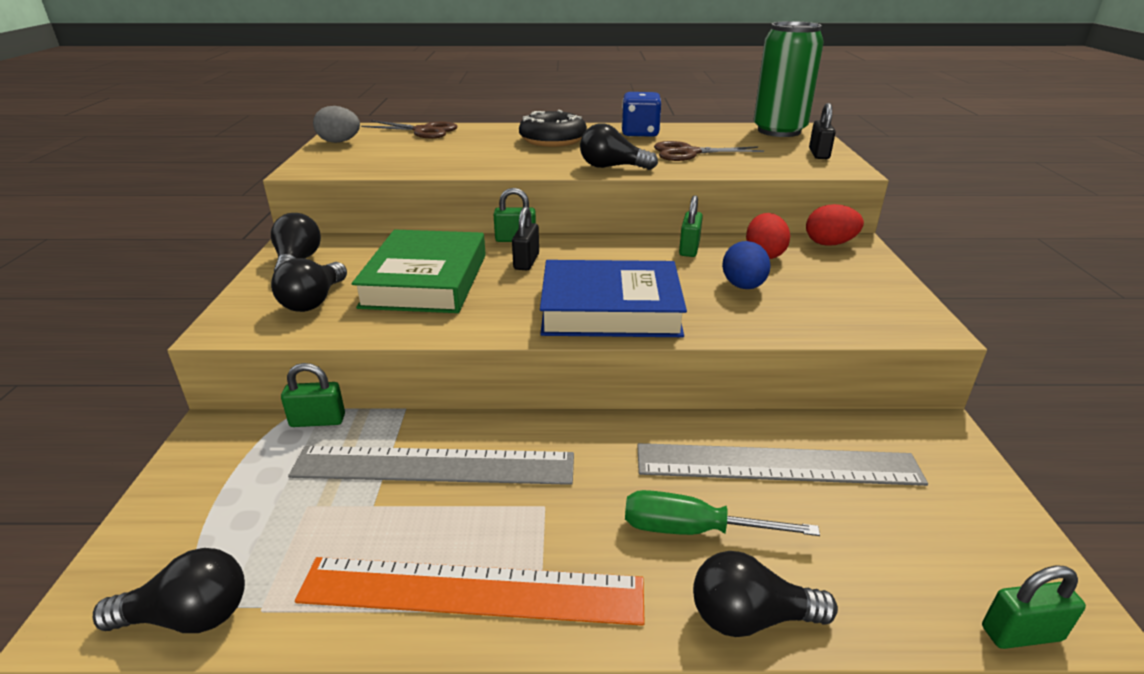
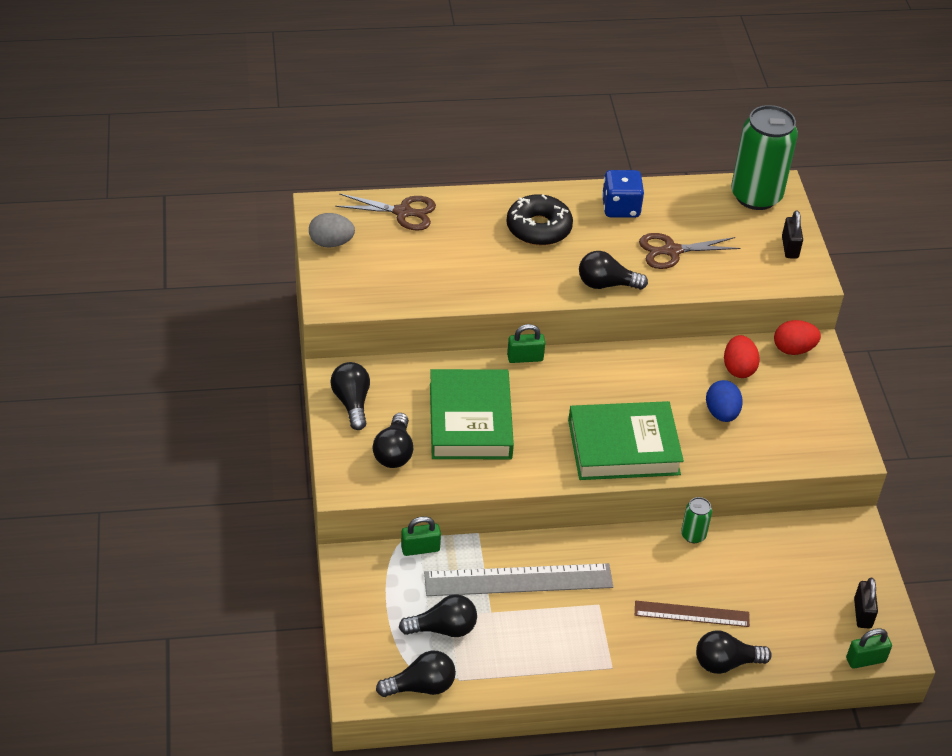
camera: 10 degrees left, 15 degrees up
orange ruler [295,557,645,626] -> none
black padlock [512,207,539,270] -> black padlock moved to [854,578,878,629]
blue book [540,260,687,337] -> green book [568,401,684,480]
green screwdriver [625,490,820,536] -> brown ruler [635,601,750,627]
grey ruler [637,443,928,486] -> none
green padlock [679,195,703,257] -> none
none -> black light bulb [399,594,477,637]
none -> green can [681,497,712,543]

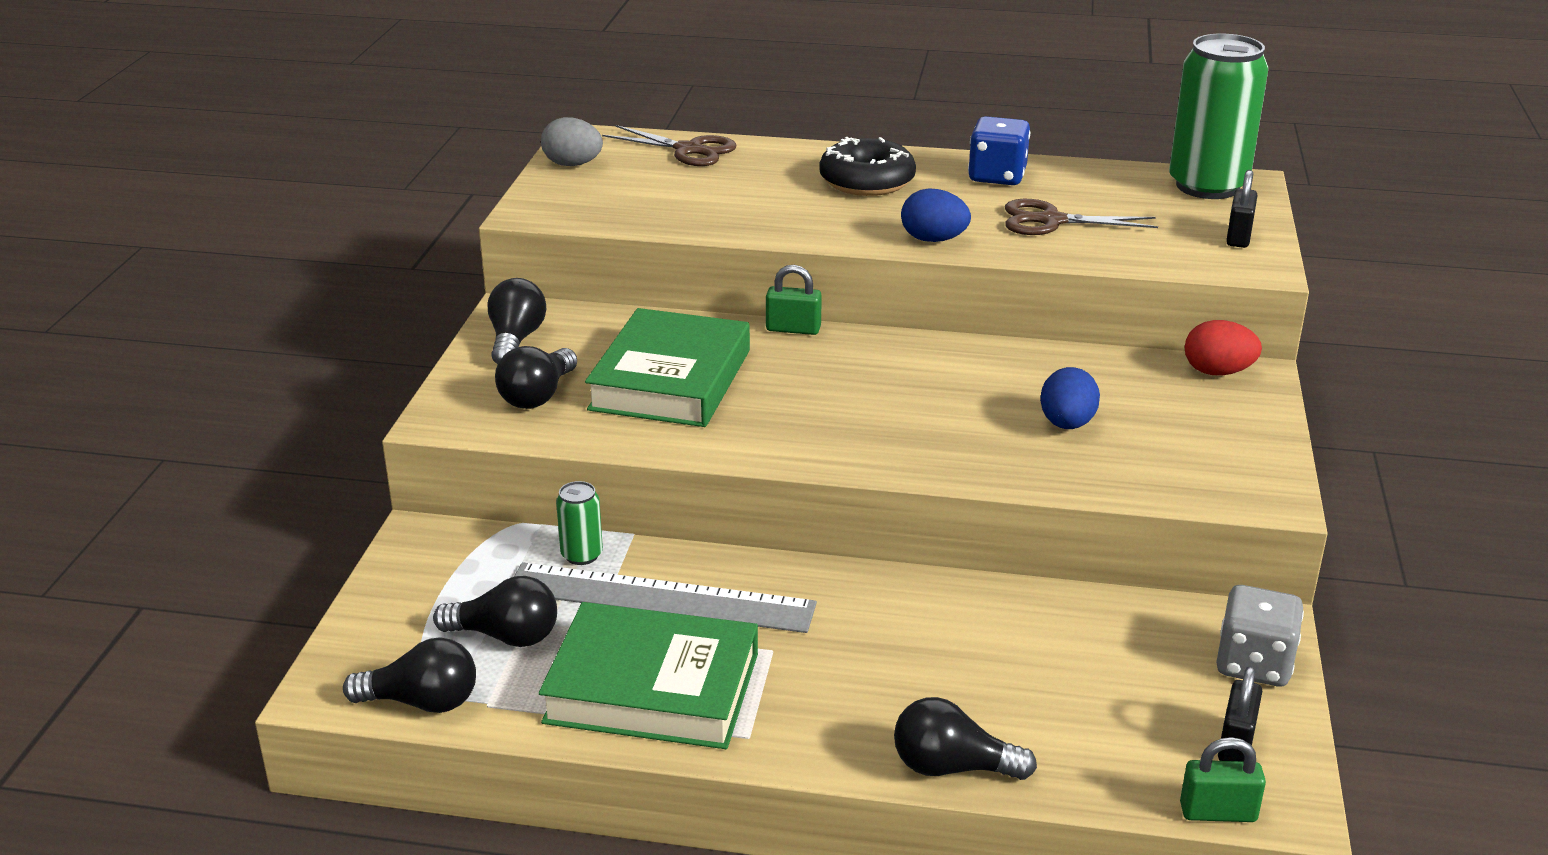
camera: 20 degrees right, 15 degrees down
green padlock [401,516,441,556] -> none
green book [568,401,684,480] -> green book moved to [539,602,758,749]
black light bulb [579,251,648,290] -> blue egg [901,188,971,242]
brown ruler [635,601,750,627] -> none
green can [681,497,712,543] -> green can moved to [556,481,603,565]
red egg [724,335,760,378] -> none
none -> grey dice [1216,585,1304,686]

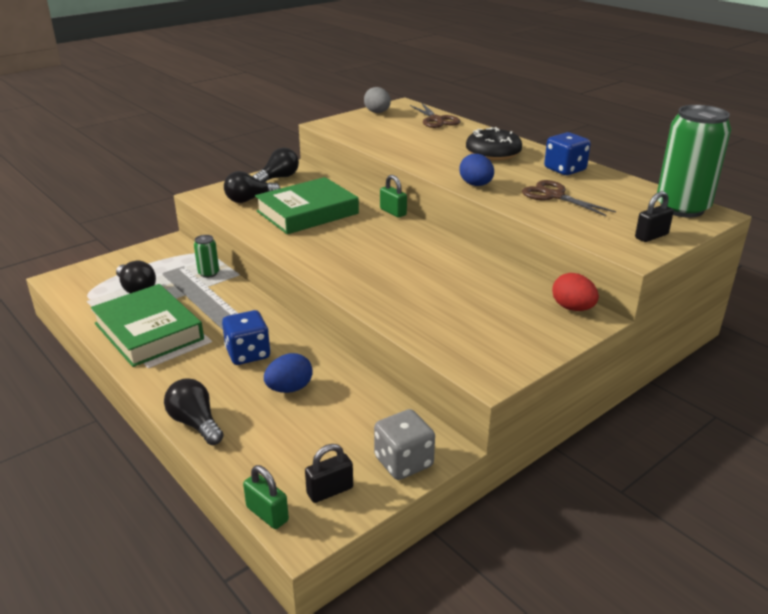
camera: 40 degrees right, 0 degrees up
black light bulb [343,637,476,713] -> none
blue egg [1040,367,1100,429] -> blue egg moved to [264,353,313,393]
none -> blue dice [222,310,270,365]

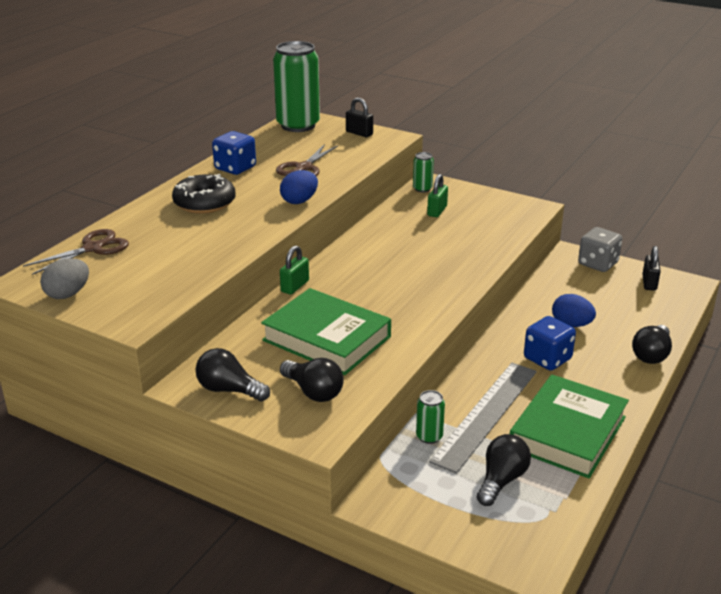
camera: 110 degrees left, 0 degrees up
green padlock [243,465,289,529] -> green padlock moved to [427,174,448,217]
black padlock [305,444,353,503] -> black padlock turned 60 degrees clockwise [643,246,661,291]
red egg [552,273,599,311] -> green can [413,152,434,193]

